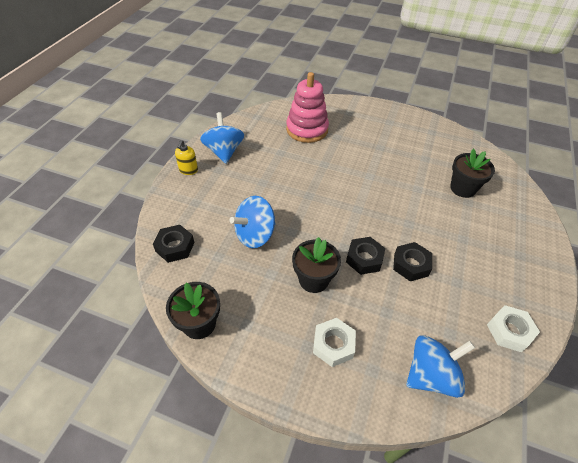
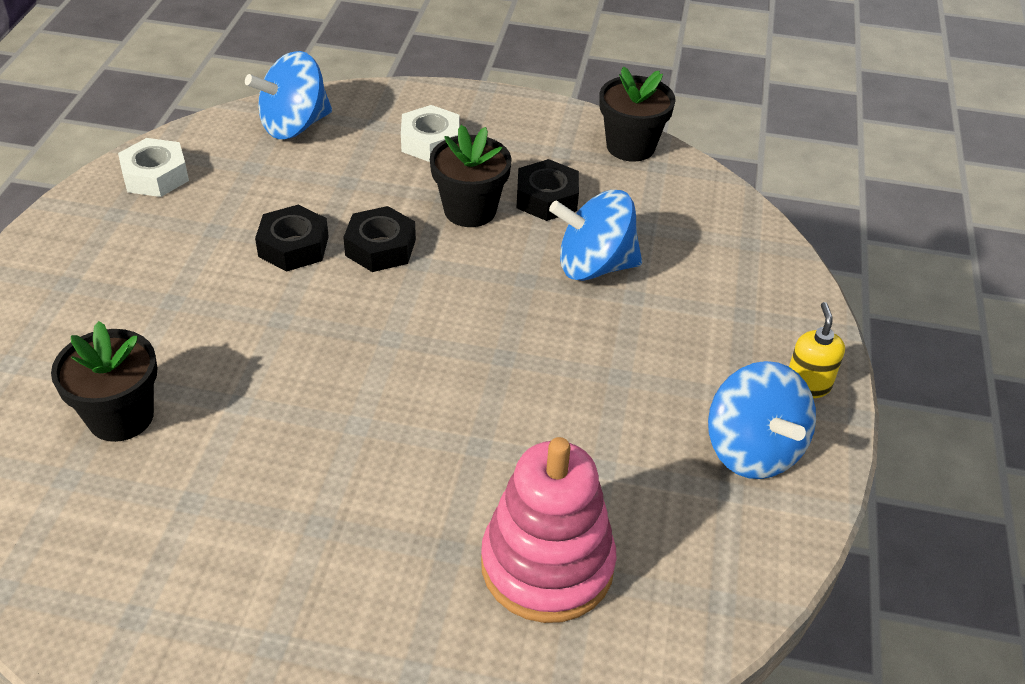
camera: 170 degrees right, 5 degrees down
black nut [153,225,195,263] -> black nut moved to [517,159,579,221]
blue spinning top [230,196,276,248] -> blue spinning top turned 135 degrees counterclockwise [549,190,642,281]

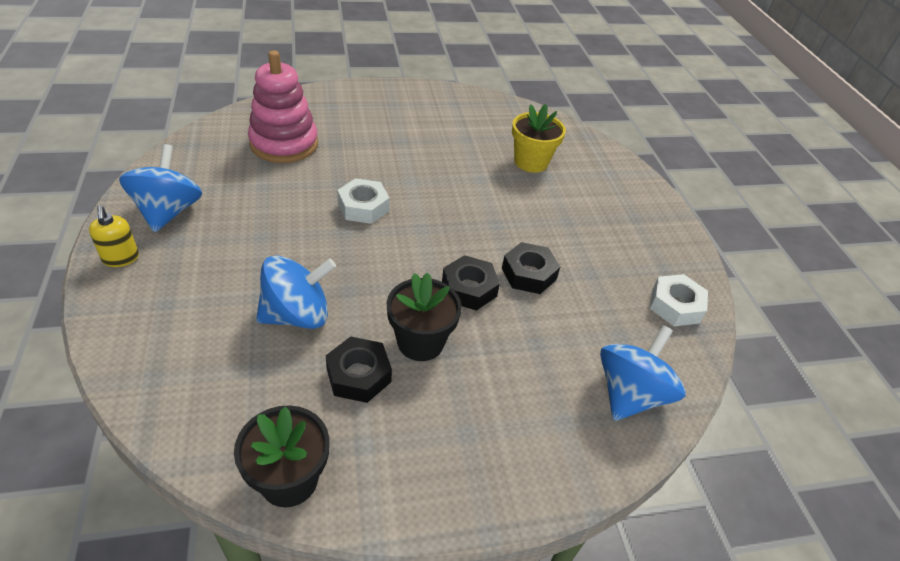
camera: 155 degrees right, 0 degrees up
black flower pot [51,321,157,442] -> yellow flower pot [512,104,566,173]
white nut [401,105,459,162] -> white nut moved to [337,178,390,224]
blue spinning top [708,361,816,479] -> blue spinning top turned 45 degrees clockwise [119,144,202,232]

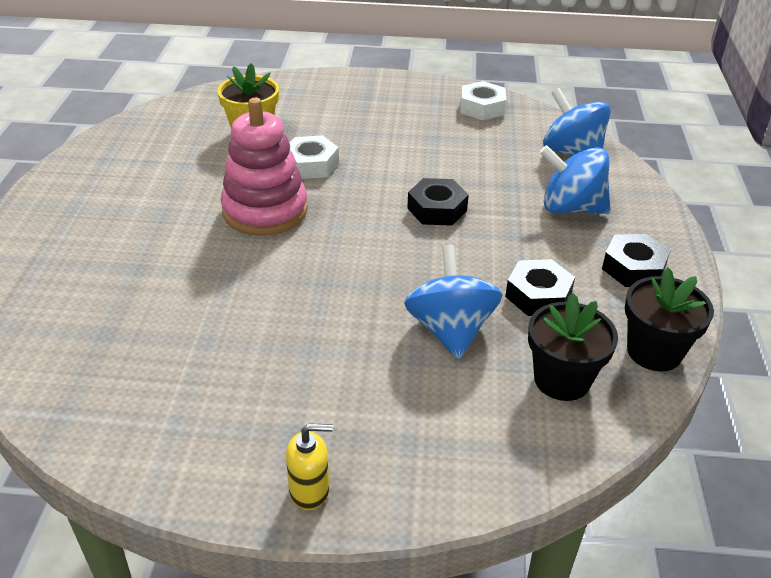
camera: 70 degrees left, 5 degrees down
blue spinning top [119,144,202,232] -> blue spinning top moved to [540,145,611,214]
pink stacking toy [248,50,318,163] -> pink stacking toy moved to [220,98,308,236]
white nut [337,178,390,224] -> white nut moved to [290,135,339,179]
black flower pot [387,272,462,361] -> black flower pot moved to [528,293,618,401]
black nut [502,242,560,294] -> black nut moved to [602,234,670,287]

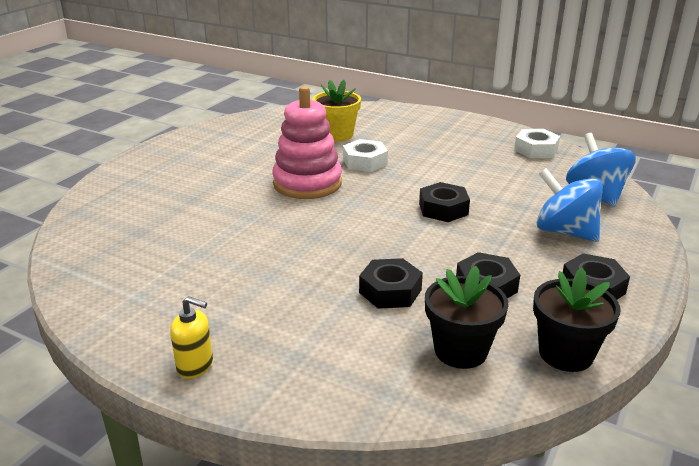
camera: 25 degrees right, 10 degrees down
blue spinning top [404,245,503,359] -> black nut [359,258,423,309]

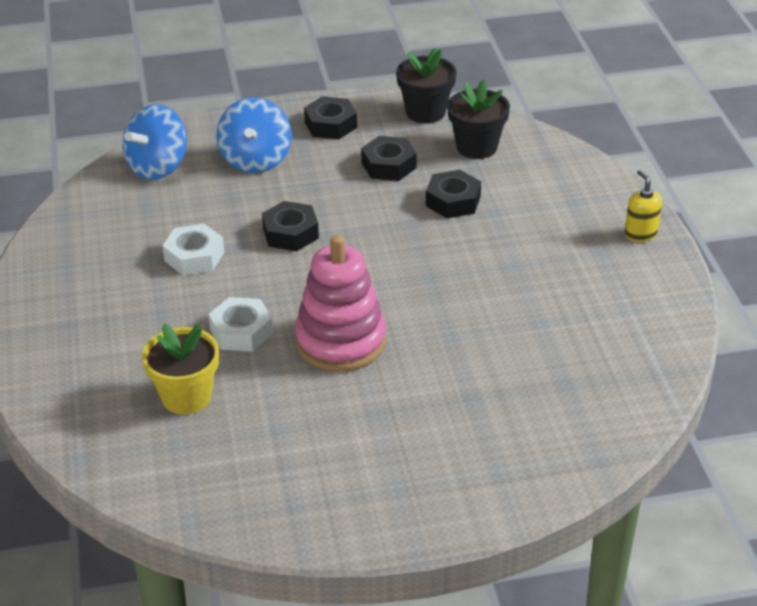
camera: 130 degrees left, 10 degrees up
white nut [514,129,560,158] -> white nut moved to [163,224,224,275]

